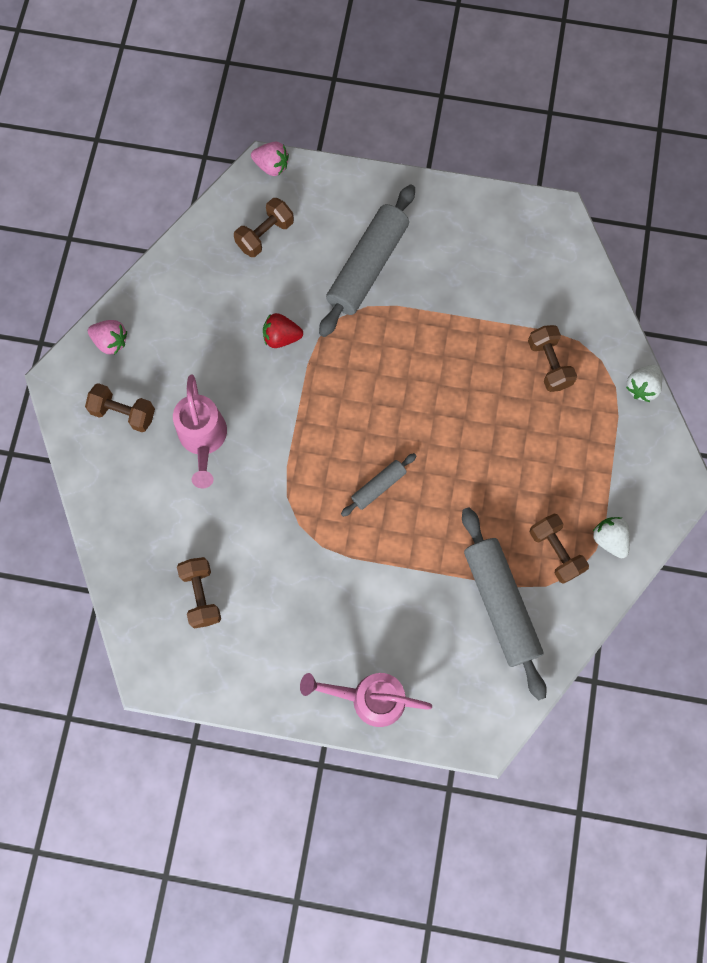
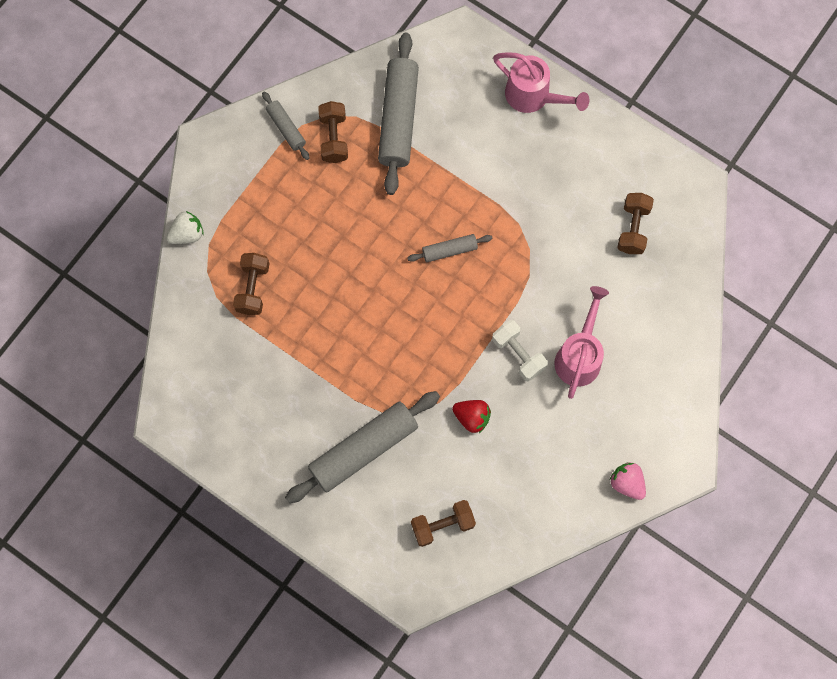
camera: 155 degrees left, 0 degrees up
brown dumbbell [85,383,155,432] -> none
pink strawberry [251,141,289,176] -> none
white strawberry [592,517,630,558] -> grey rolling pin [262,91,310,160]
none -> white dumbbell [492,320,548,382]

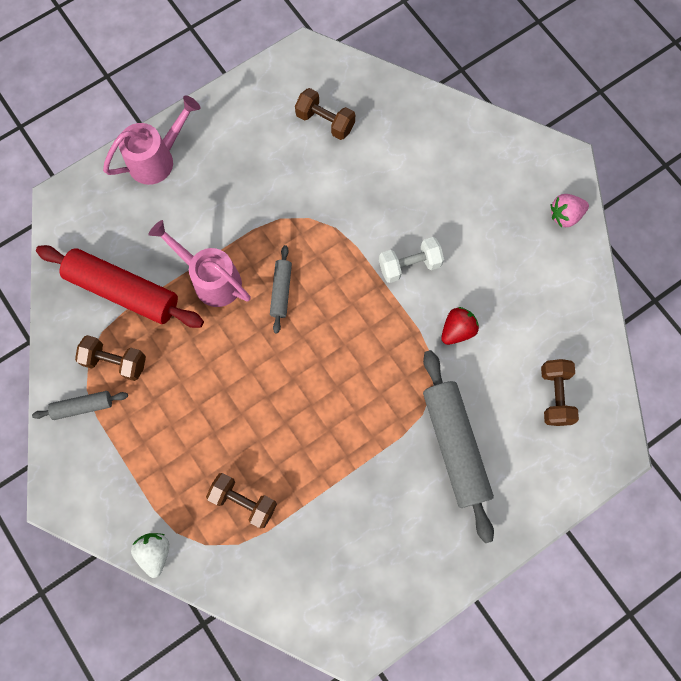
camera: 70 degrees left, 0 degrees up
grey rolling pin [378,33,419,195] -> red rolling pin [36,245,204,328]
pink watering can [554,286,609,399] -> pink watering can moved to [149,220,251,307]

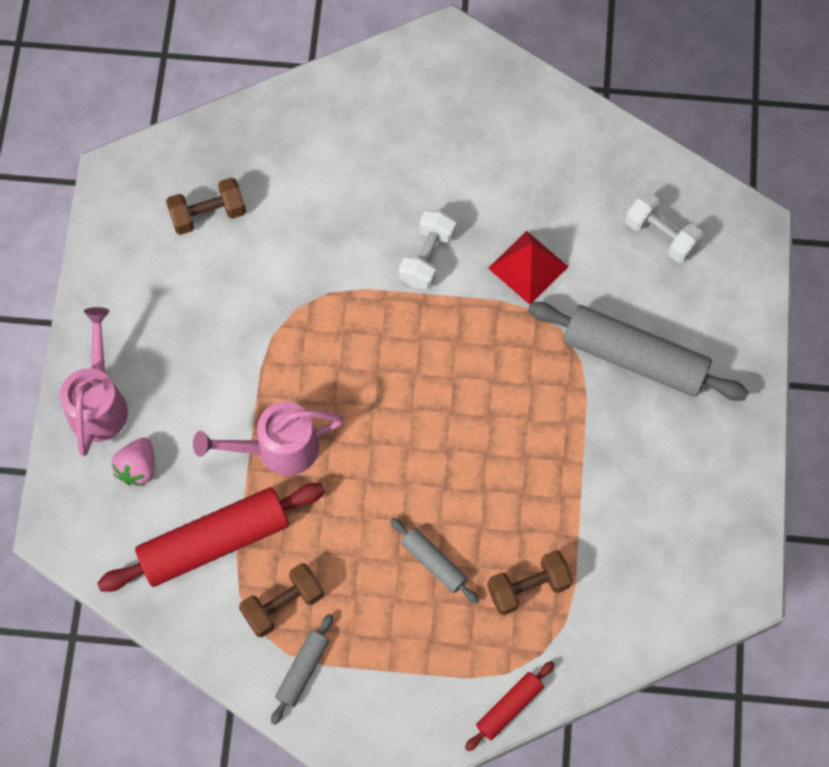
camera: 50 degrees left, 5 degrees down
white strawberry [131,533,169,578] -> red rolling pin [465,661,555,751]
grey rolling pin [270,245,292,334] -> grey rolling pin moved to [390,518,479,603]
red strawberry [441,307,479,345] -> red pyramid [488,231,568,305]
brown dumbbell [541,359,579,426] -> white dumbbell [625,192,704,263]
pink strawberry [551,194,589,227] -> pink strawberry moved to [111,437,155,486]

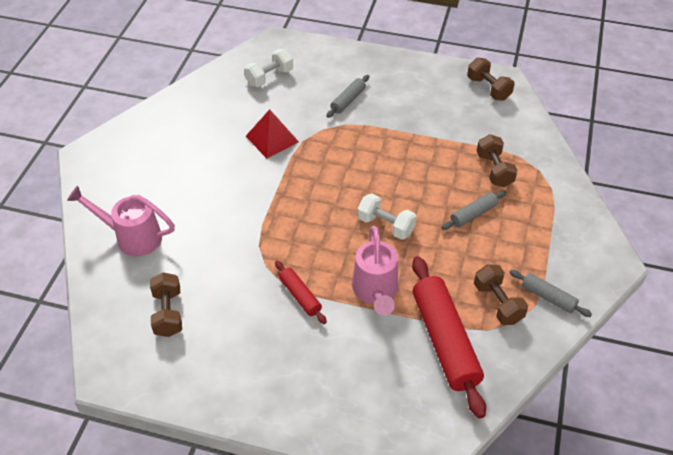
camera: 80 degrees left, 20 degrees down
pink watering can [60,307,128,456] -> pink watering can moved to [67,186,175,257]
pink strawberry [111,437,155,486] -> none
white dumbbell [399,210,456,289] -> white dumbbell moved to [357,193,417,240]
red rolling pin [465,661,555,751] -> red rolling pin moved to [275,261,327,324]
grey rolling pin [528,302,749,401] -> grey rolling pin [326,75,369,118], size x0.50
none -> brown dumbbell [467,58,514,101]

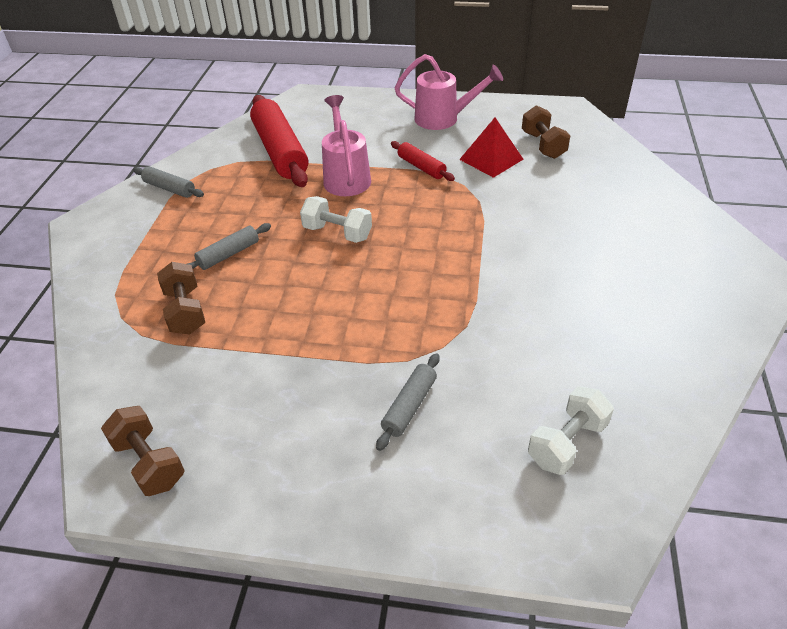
camera: 175 degrees right, 5 degrees down
pink watering can [67,186,175,257] -> pink watering can moved to [395,54,503,130]
red pyramid [246,109,299,159] -> red pyramid moved to [459,118,524,178]
brown dumbbell [474,264,528,325] -> none

